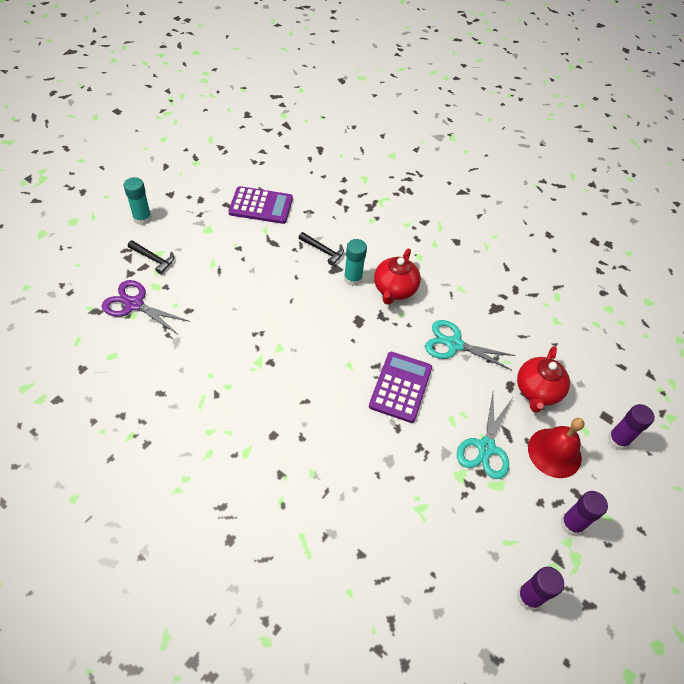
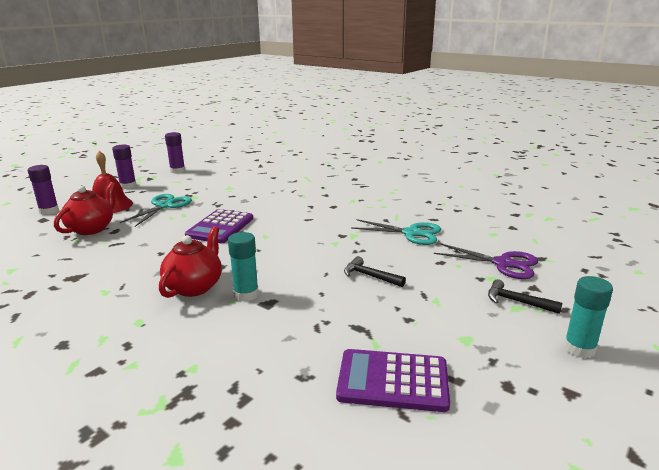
camera: 175 degrees left, 30 degrees down
black hammer [299,232,344,266] -> black hammer moved to [344,256,406,287]
turquoise scissors [425,320,516,370] -> turquoise scissors moved to [351,219,441,245]

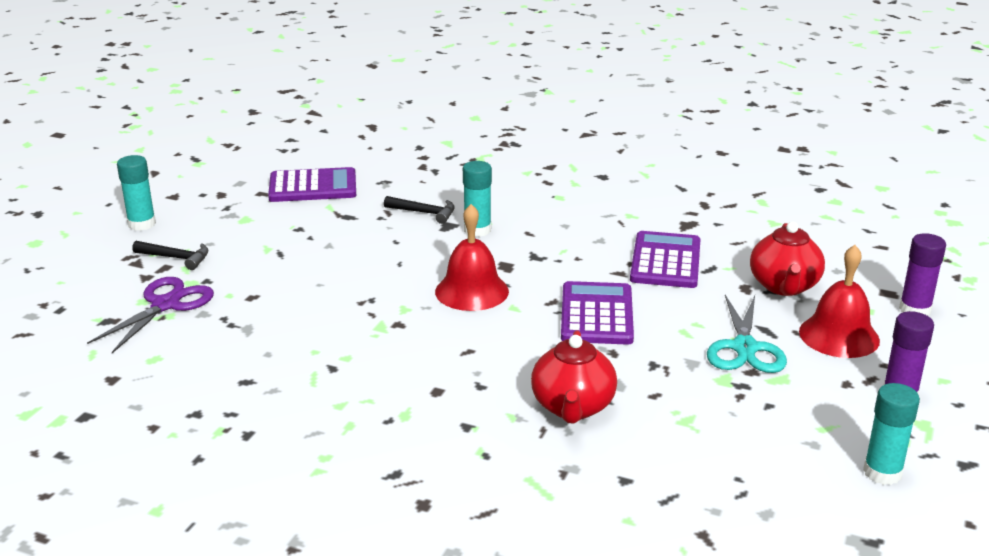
camera: 165 degrees right, 5 degrees up
red teapot [159,226,222,298] -> red teapot moved to [531,331,617,424]
purple glue stick [165,132,185,174] -> turquoise glue stick [863,383,920,485]
black hammer [344,256,406,287] -> black hammer moved to [384,196,455,224]
turquoise scissors [351,219,441,245] -> none
purple scissors [434,243,538,279] -> purple scissors turned 105 degrees clockwise [87,277,214,353]
none -> red bell [435,204,509,311]
none -> purple calculator [630,231,700,288]

